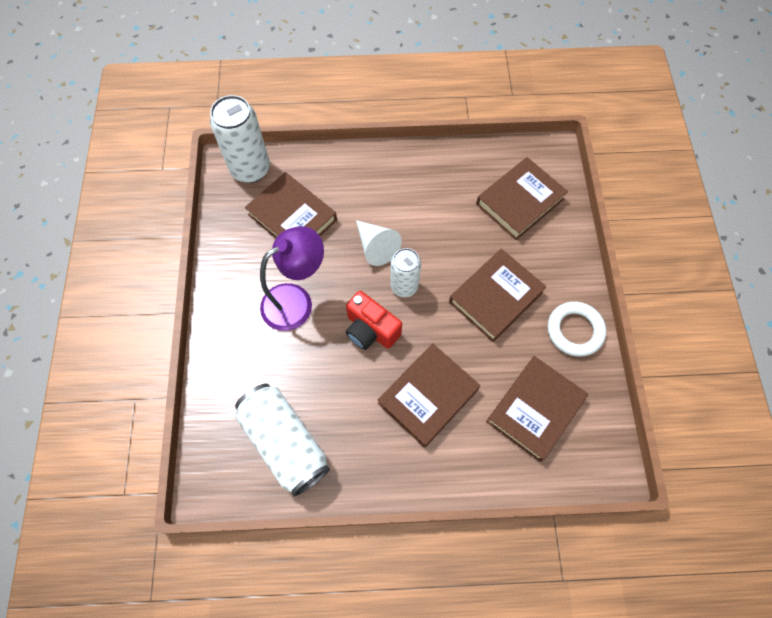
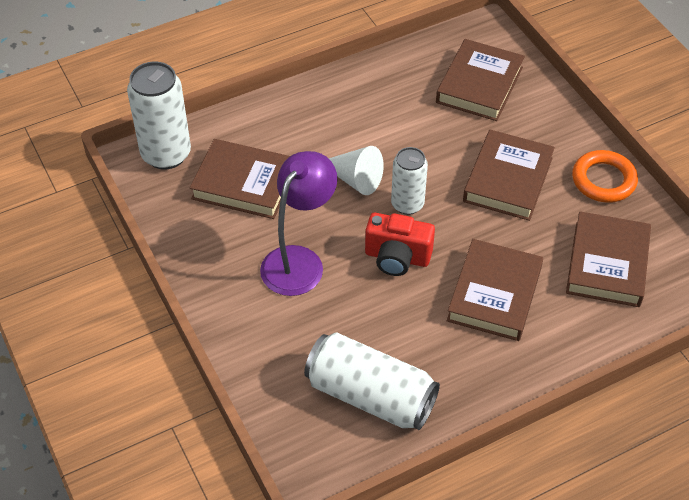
camera: 25 degrees left, 15 degrees down
white ring [548,302,606,357] -> orange ring [572,150,638,203]

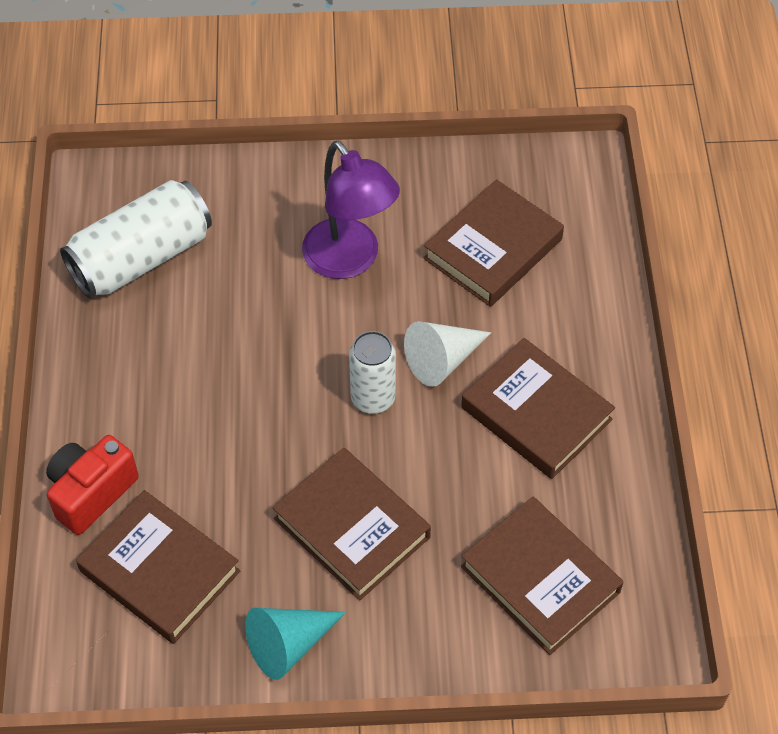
camera: 115 degrees right, 5 degrees up
white can [127,62,191,169] -> none
red camera [365,213,435,276] -> red camera moved to [46,435,139,535]
brown book [447,239,543,341] -> brown book moved to [461,338,615,479]
orange ring [572,150,638,203] -> turquoise cone [245,608,346,680]

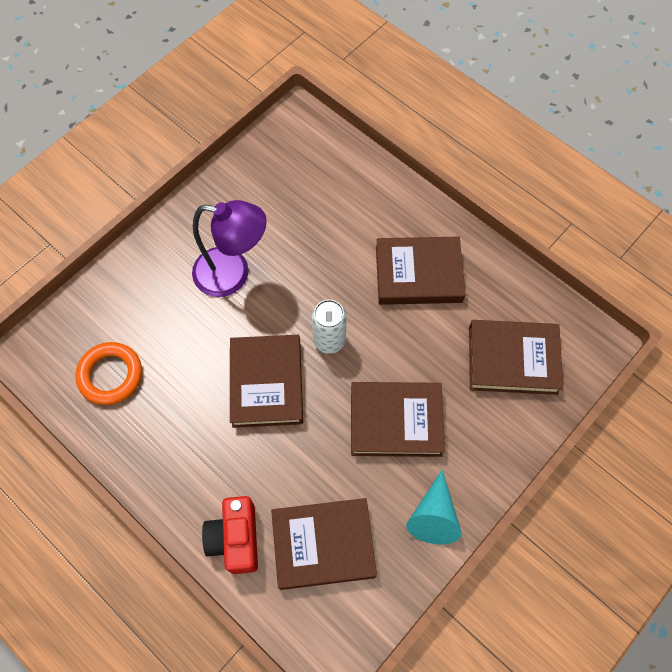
camera: 45 degrees left, 10 degrees up
white can [60,180,212,298] -> orange ring [75,342,142,405]
white cone [404,321,491,387] -> none
brown book [423,179,564,307] -> brown book moved to [230,335,303,428]

